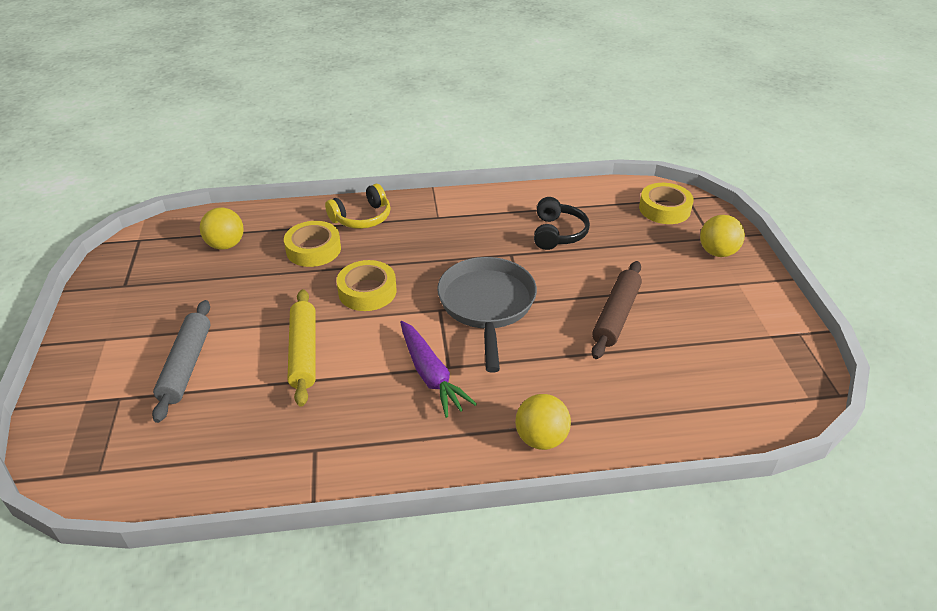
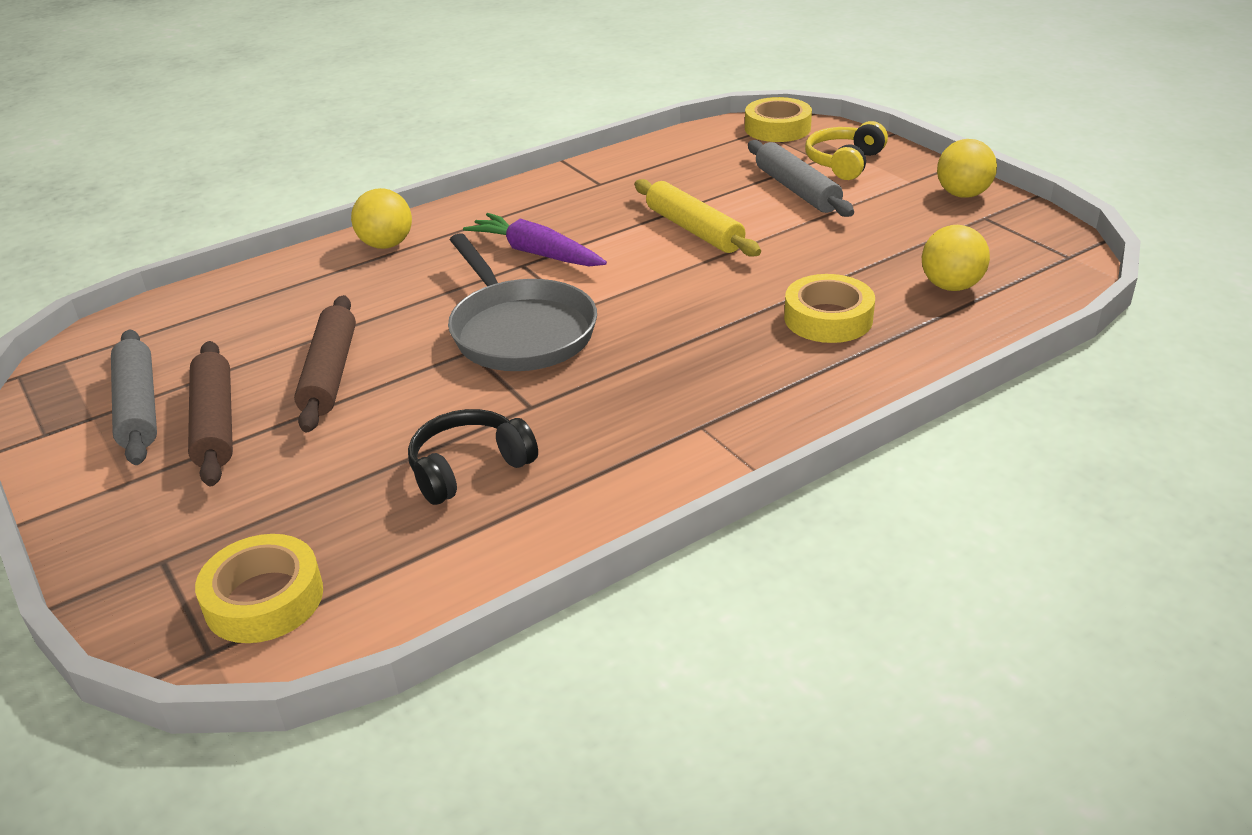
camera: 155 degrees right, 5 degrees down
yellow headphones [325,184,390,229] -> yellow headphones moved to [805,121,888,180]
yellow tape [337,260,397,311] -> yellow tape moved to [745,97,812,142]
black headphones [534,197,590,250] -> black headphones turned 75 degrees clockwise [408,409,538,505]
yellow ball [700,215,745,257] -> yellow ball moved to [937,139,997,198]
none -> grey rolling pin [111,330,157,465]
none -> brown rolling pin [188,341,233,486]

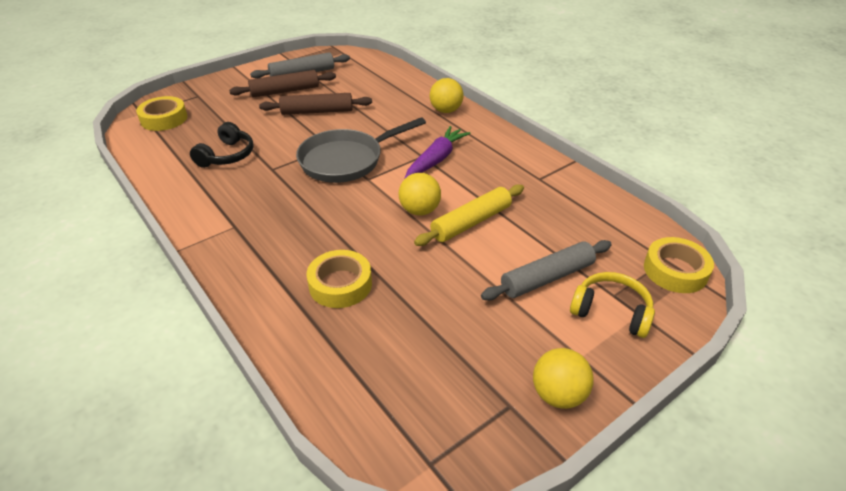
camera: 85 degrees right, 5 degrees up
black headphones [408,409,538,505] -> black headphones turned 60 degrees clockwise [190,122,254,168]
yellow ball [922,225,990,291] -> yellow ball moved to [399,173,441,216]

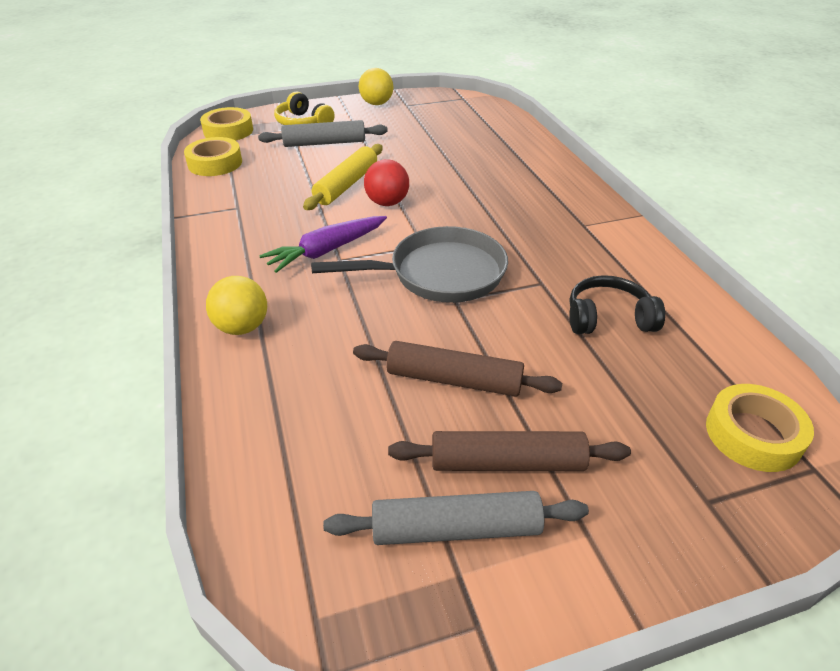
camera: 160 degrees left, 0 degrees up
black headphones [190,122,254,168] -> black headphones turned 45 degrees clockwise [569,275,665,334]
yellow tape [306,250,372,308] -> yellow tape moved to [184,137,242,176]
yellow ball [399,173,441,216] -> red ball [364,159,409,206]
yellow rolling pin [414,184,524,246] -> yellow rolling pin turned 45 degrees counterclockwise [303,144,383,210]

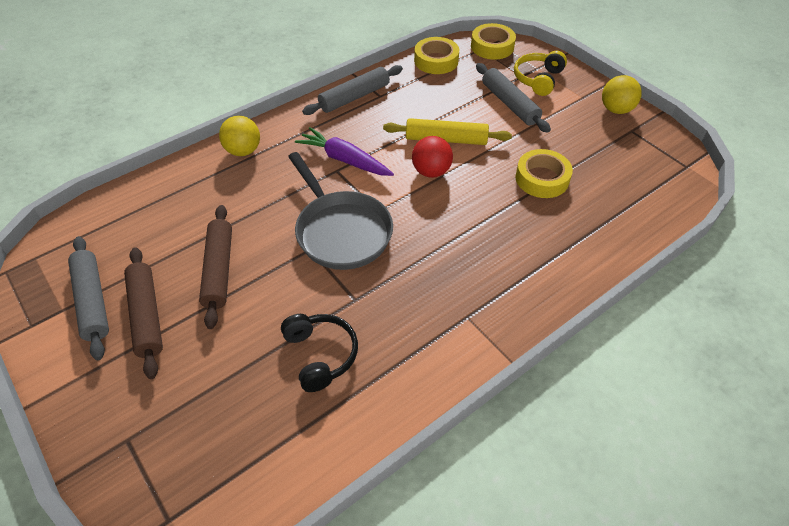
camera: 70 degrees right, 10 degrees up
yellow tape [706,384,814,472] -> yellow tape moved to [515,149,573,198]
none -> grey rolling pin [302,65,403,115]

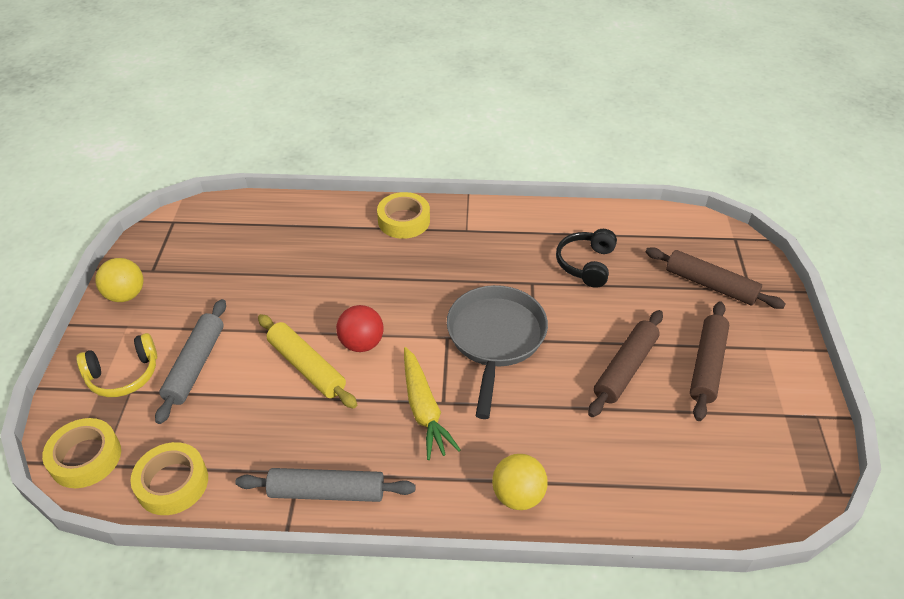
camera: 140 degrees left, 5 degrees down
grey rolling pin [68,236,109,360] -> none
purple carrot [295,127,394,176] -> yellow carrot [404,347,461,460]
yellow tape [515,149,573,198] -> yellow tape moved to [377,192,430,239]
none -> brown rolling pin [646,247,786,309]

